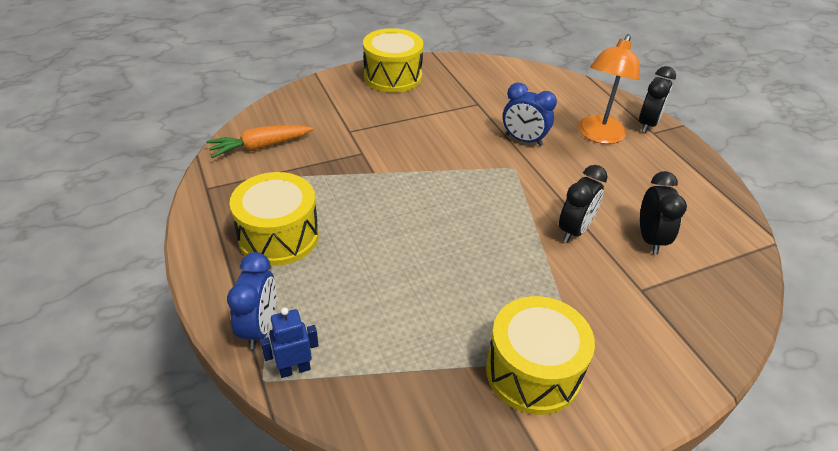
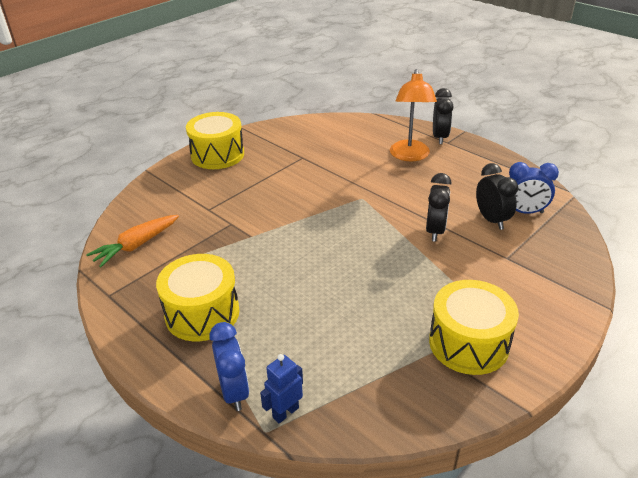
camera: 20 degrees left, 5 degrees down
blue clock [503,83,557,146] -> blue clock moved to [509,162,559,214]

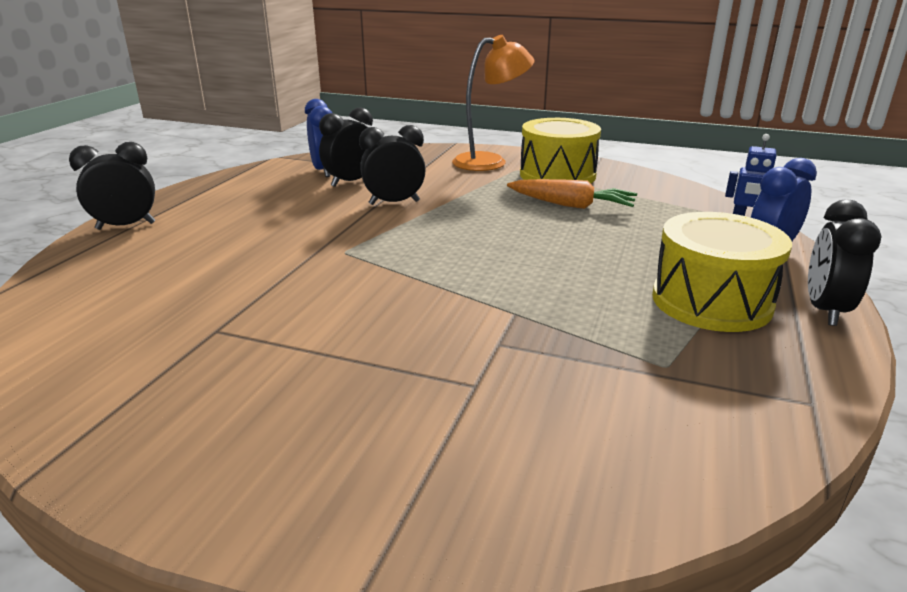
camera: 115 degrees left, 10 degrees down
orange carrot [86,215,179,267] -> orange carrot moved to [507,179,637,209]
yellow drum [186,112,244,169] -> none
orange lamp [390,69,437,161] -> orange lamp moved to [452,35,534,171]
none -> black clock [808,200,882,326]

